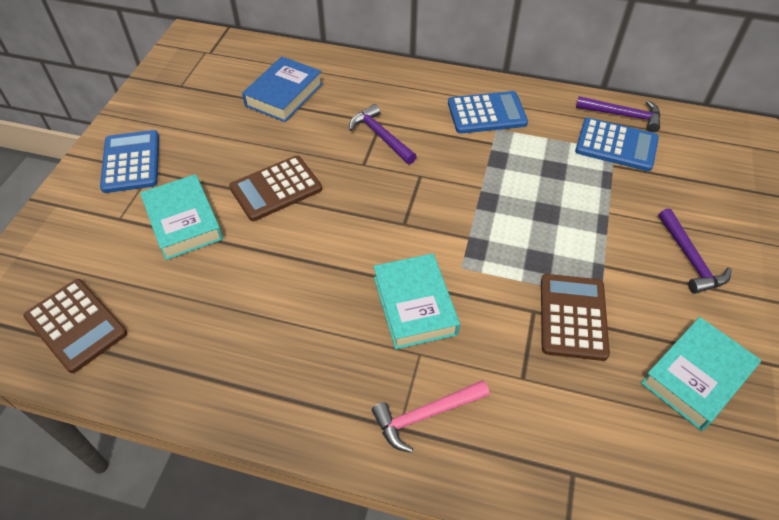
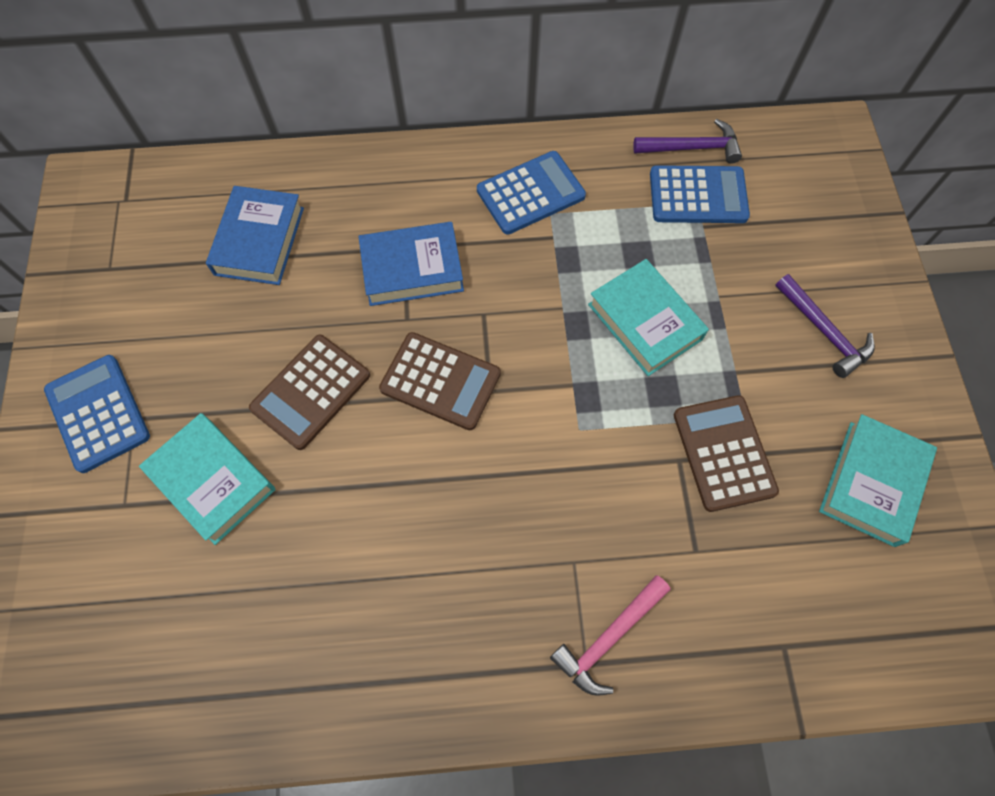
camera: 20 degrees left, 15 degrees up
brown calculator [23,279,127,373] -> brown calculator moved to [379,332,501,430]
purple hammer [349,104,417,164] -> blue book [358,222,464,306]
turquoise book [373,253,460,349] -> turquoise book moved to [588,259,709,376]

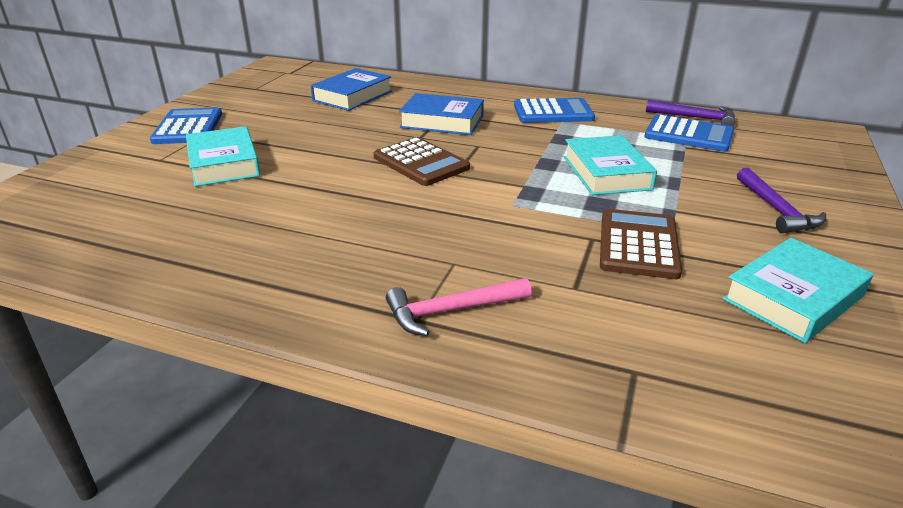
camera: 25 degrees right, 35 degrees down
brown calculator [249,335,370,450] -> none

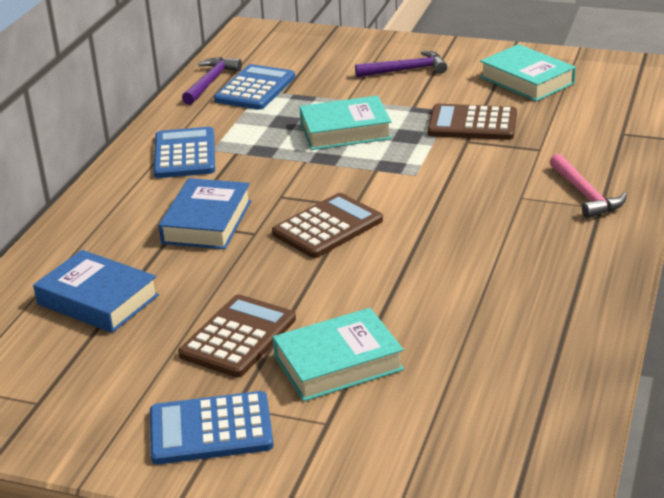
camera: 90 degrees left, 0 degrees up
none -> brown calculator [178,294,296,377]

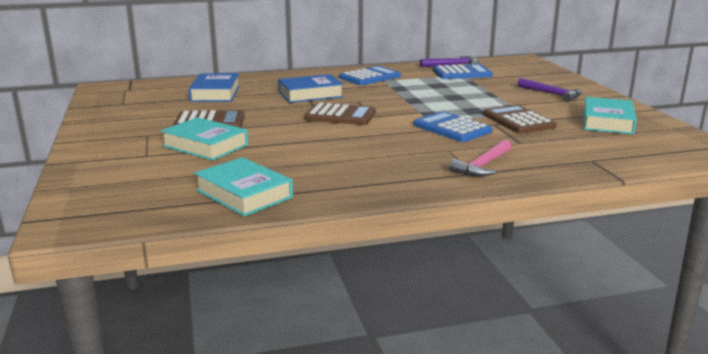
camera: 55 degrees right, 10 degrees down
blue calculator [150,391,274,464] -> blue calculator moved to [414,111,492,142]
turquoise book [299,96,392,150] -> turquoise book moved to [194,157,293,216]

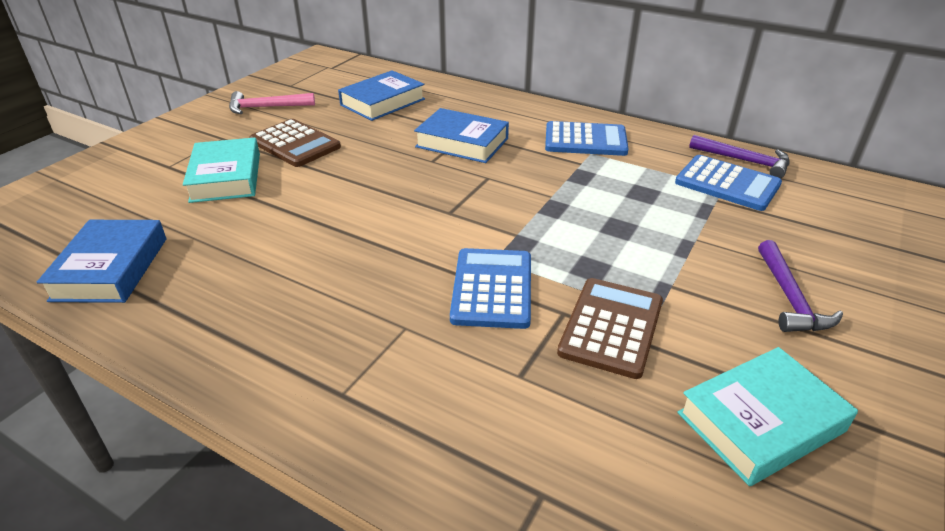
camera: 45 degrees right, 15 degrees up
turquoise book [194,157,293,216] -> blue book [37,220,166,303]
brown calculator [304,102,376,125] -> none
pink hammer [449,139,512,177] -> pink hammer moved to [229,91,315,114]

